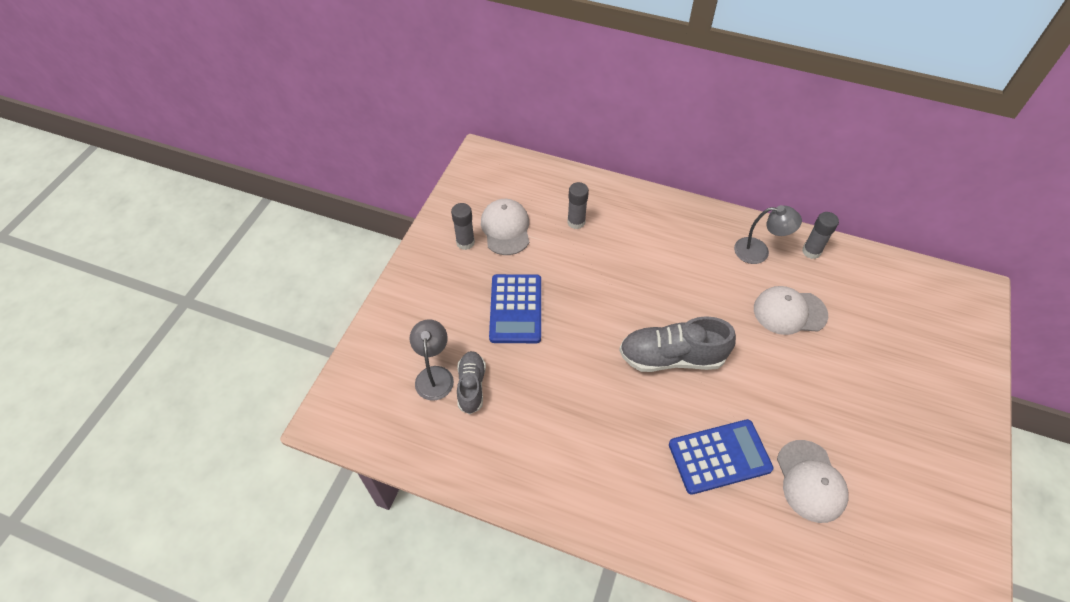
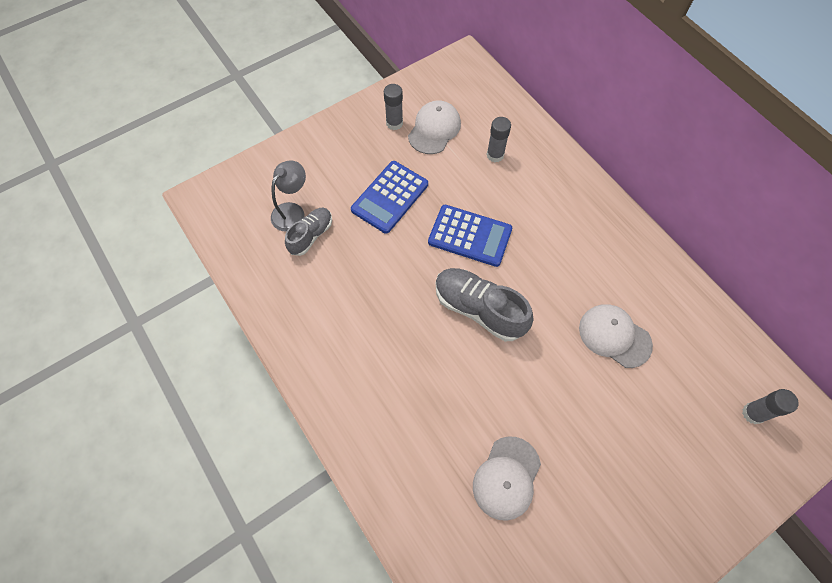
camera: 35 degrees right, 10 degrees up
blue calculator [669,419,774,495] -> blue calculator moved to [428,205,512,267]
grey lamp [734,205,802,264] -> none
grey glue stick [802,212,839,259] -> grey glue stick moved to [742,389,799,424]

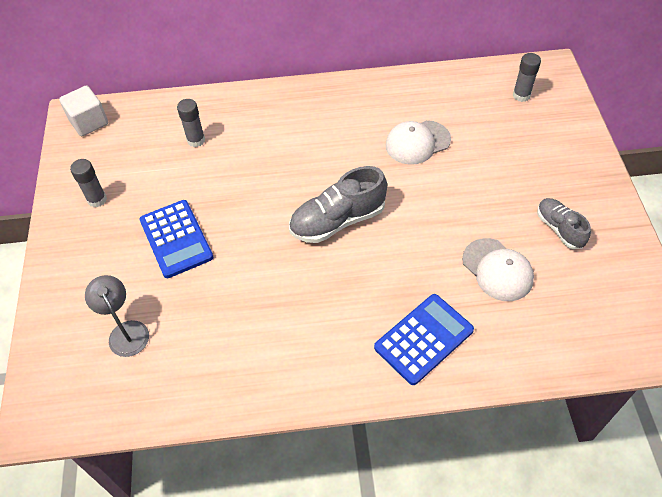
camera: 60 degrees left, 10 degrees down
grey shoe [285,208,332,256] -> grey shoe moved to [537,198,591,249]
white cap [408,100,461,154] -> none
blue calculator [428,205,512,267] -> blue calculator moved to [374,294,474,385]
none -> white cube [59,86,108,136]

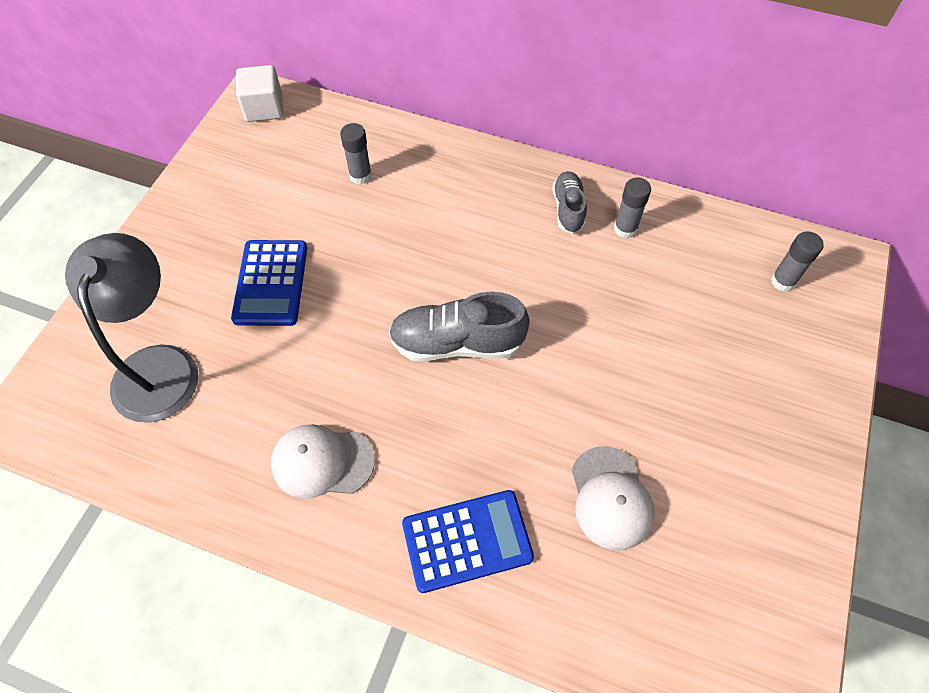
camera: 25 degrees right, 5 degrees up
grey glue stick [70,159,107,208] -> grey glue stick moved to [614,177,651,239]
grey lamp [85,275,149,357] -> grey lamp [65,233,198,422], size x1.78
white cap [385,120,451,165] -> white cap moved to [271,424,375,499]
grey shoe [537,198,591,249] -> grey shoe moved to [552,171,587,234]

